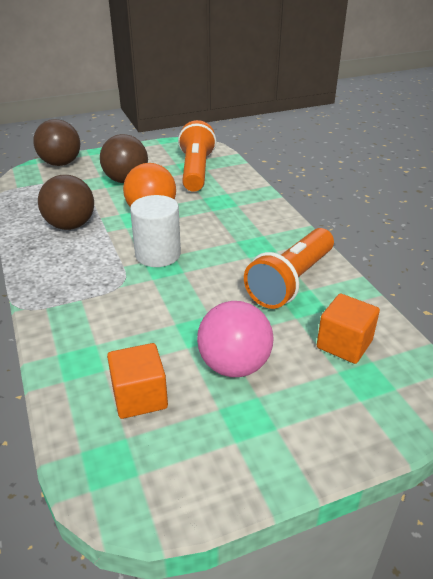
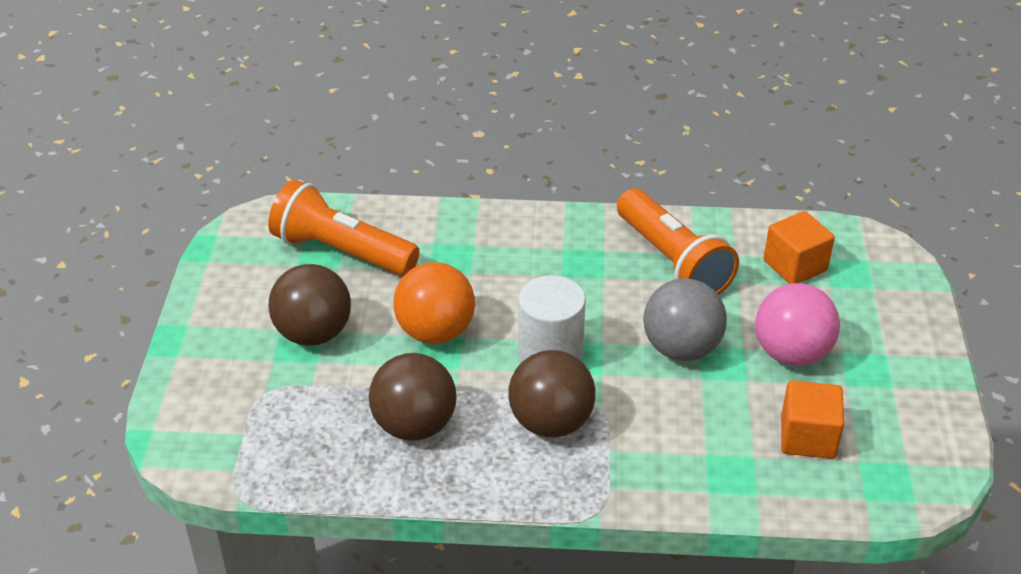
camera: 65 degrees left, 5 degrees up
brown ball [33,119,80,166] -> brown ball moved to [508,350,595,437]
none -> grey ball [643,278,727,361]

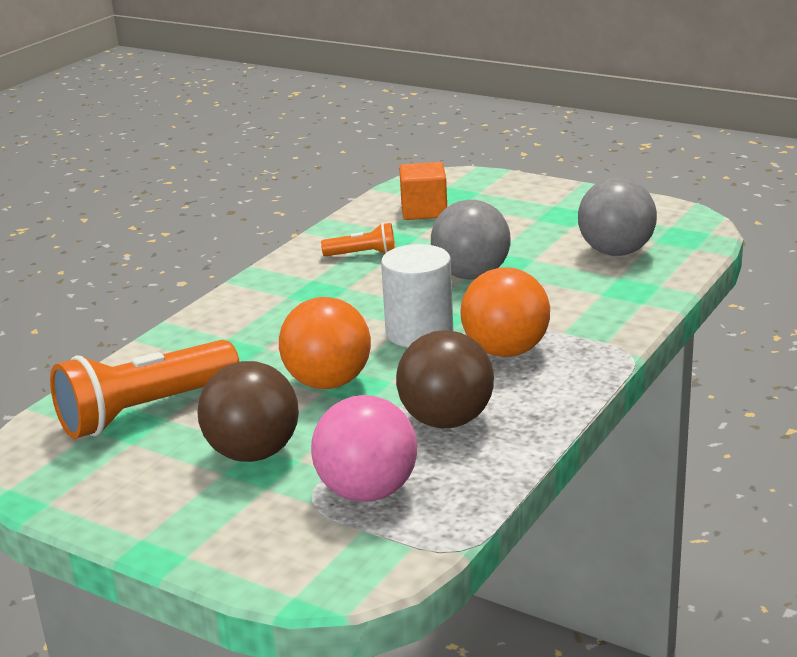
camera: 60 degrees left, 15 degrees down
brown ball [508,350,595,437] -> orange ball [460,267,550,357]
orange flashlight [617,189,739,295] -> orange flashlight [321,223,395,256], size x0.49
pink ball [755,283,840,366] -> pink ball moved to [311,395,417,502]
orange cube [781,380,844,459] -> grey ball [578,178,657,256]

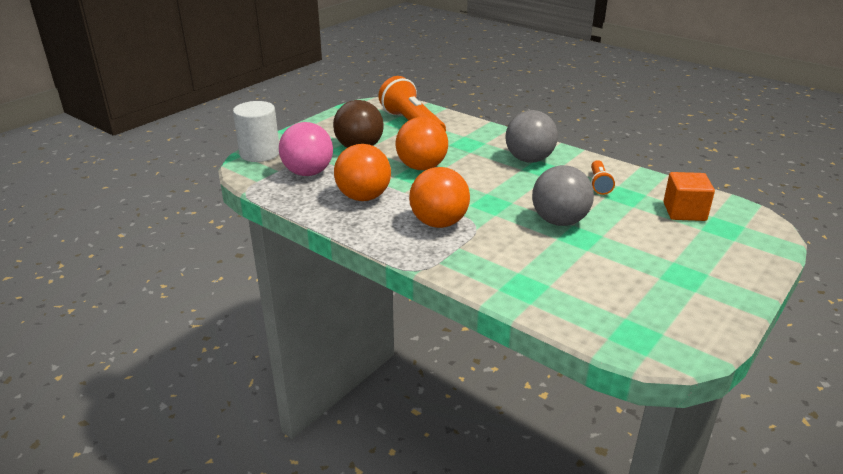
camera: 95 degrees right, 5 degrees up
white cylinder [381,244,453,347] -> white cylinder moved to [233,101,279,162]
brown ball [396,330,494,428] -> orange ball [334,144,391,201]
grey ball [578,178,657,256] -> grey ball moved to [505,110,558,163]

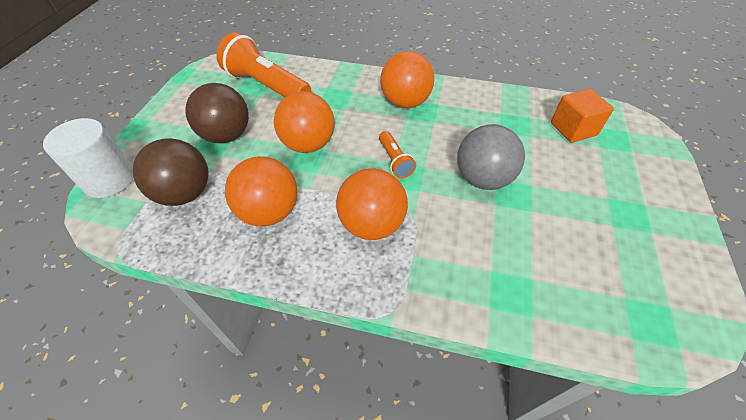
camera: 25 degrees left, 20 degrees up
pink ball [279,122,333,176] -> brown ball [133,138,209,206]
grey ball [505,110,558,163] -> orange ball [380,51,434,108]
orange flashlight [591,160,615,195] -> orange flashlight moved to [379,131,416,178]

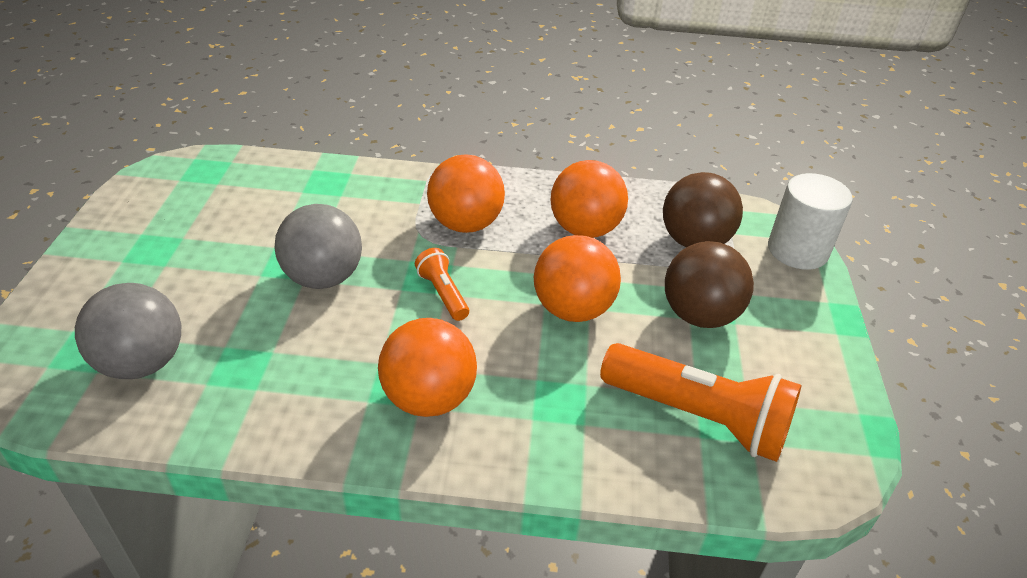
camera: 170 degrees right, 10 degrees down
orange cube [551,89,614,143] -> grey ball [75,283,181,379]

